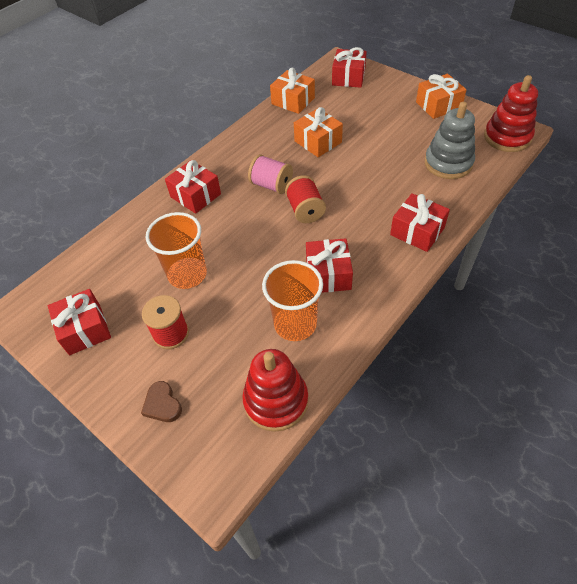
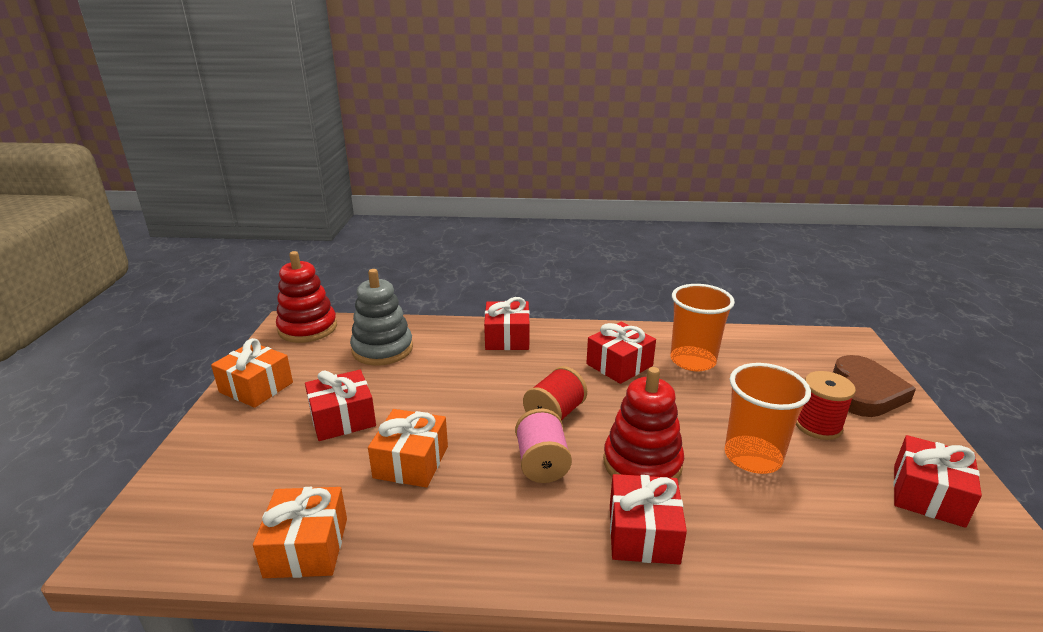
camera: 130 degrees left, 25 degrees down
brown heart [141,381,182,422] -> brown heart [833,355,916,417], size x1.86
red stacking toy [242,349,309,432] -> red stacking toy moved to [603,367,684,479]
red gift [332,47,367,88] -> red gift moved to [305,370,376,441]

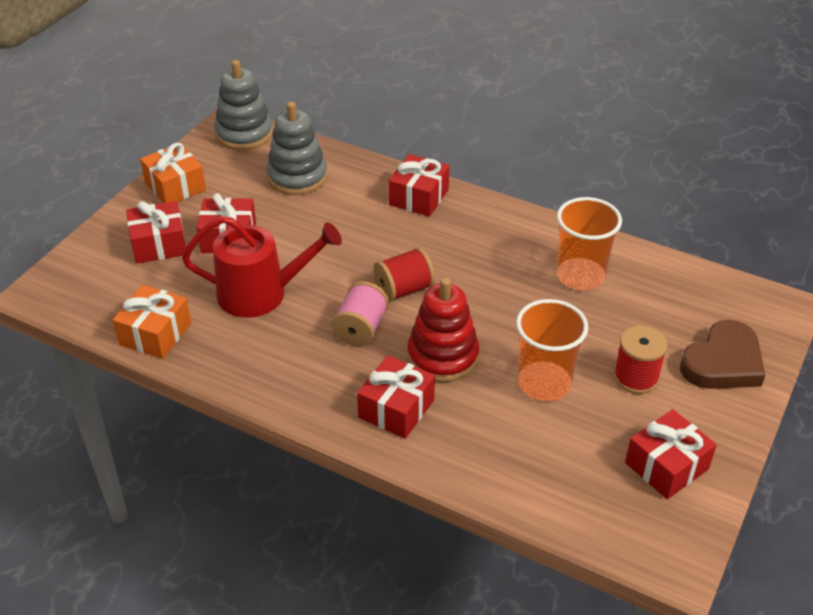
camera: 25 degrees right, 15 degrees up
red stacking toy [276,251,337,343] -> grey stacking toy [214,60,273,150]
orange gift [368,409,448,488] -> red watering can [182,216,342,318]
red gift [586,321,656,384] -> red gift moved to [126,201,186,264]

